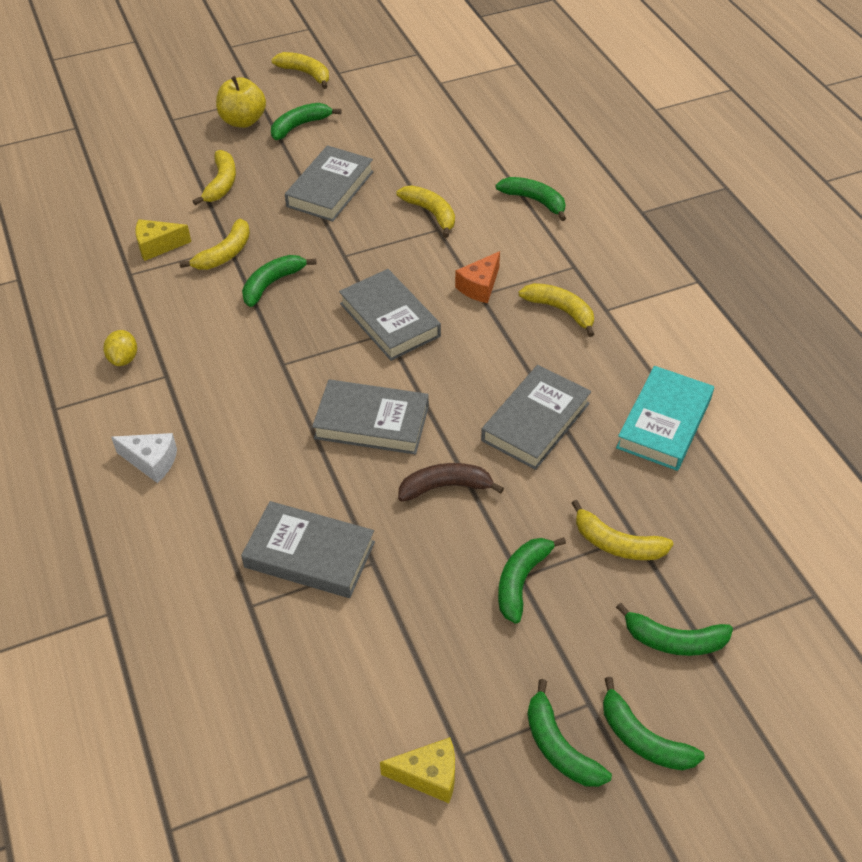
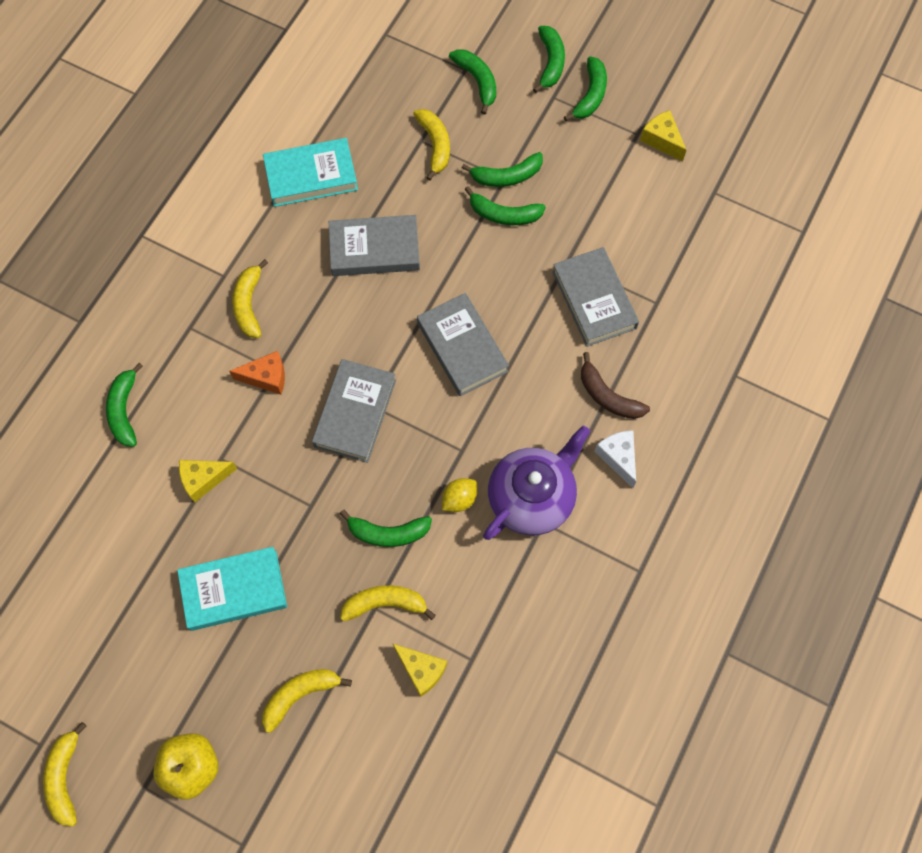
camera: 130 degrees left, 20 degrees up
yellow lemon [103,330,137,366] -> yellow lemon moved to [442,478,477,512]
green banana [271,103,341,140] -> green banana moved to [464,186,546,225]
grey book [285,145,374,222] -> turquoise book [177,547,287,631]
yellow banana [397,185,455,238] -> yellow cheese [179,460,237,502]
brown banana [398,463,504,501] -> brown banana moved to [581,352,650,419]
none -> purple teapot [483,426,590,540]

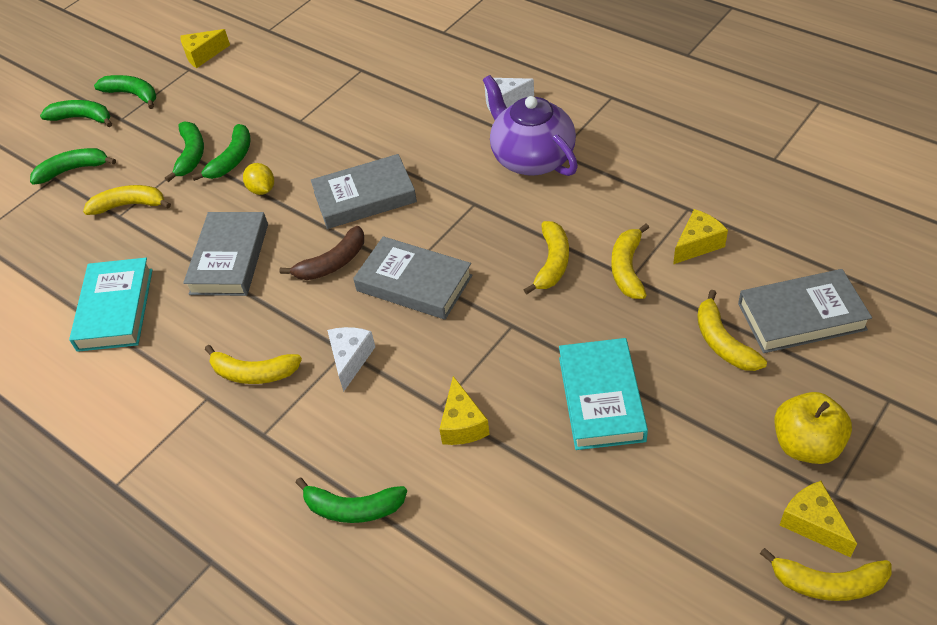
camera: 75 degrees left, 20 degrees down
orange cheese [229,351,285,395] -> white cheese [327,327,375,392]
green banana [340,510,432,547] -> yellow banana [524,221,569,295]
yellow lemon [442,478,477,512] -> yellow lemon moved to [243,163,274,195]
grey book [552,247,639,347] -> grey book moved to [738,269,872,353]
brown banana [581,352,650,419] -> brown banana moved to [279,226,364,280]
none -> yellow cheese [780,481,857,557]

